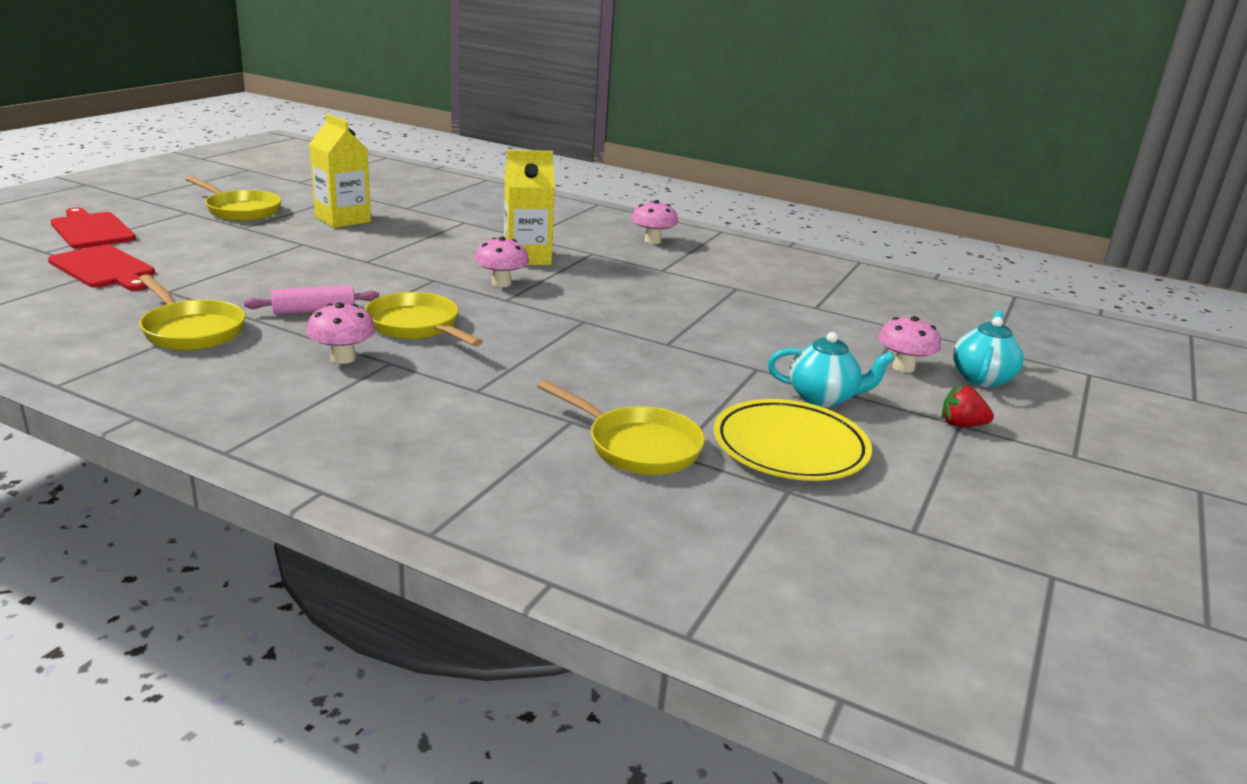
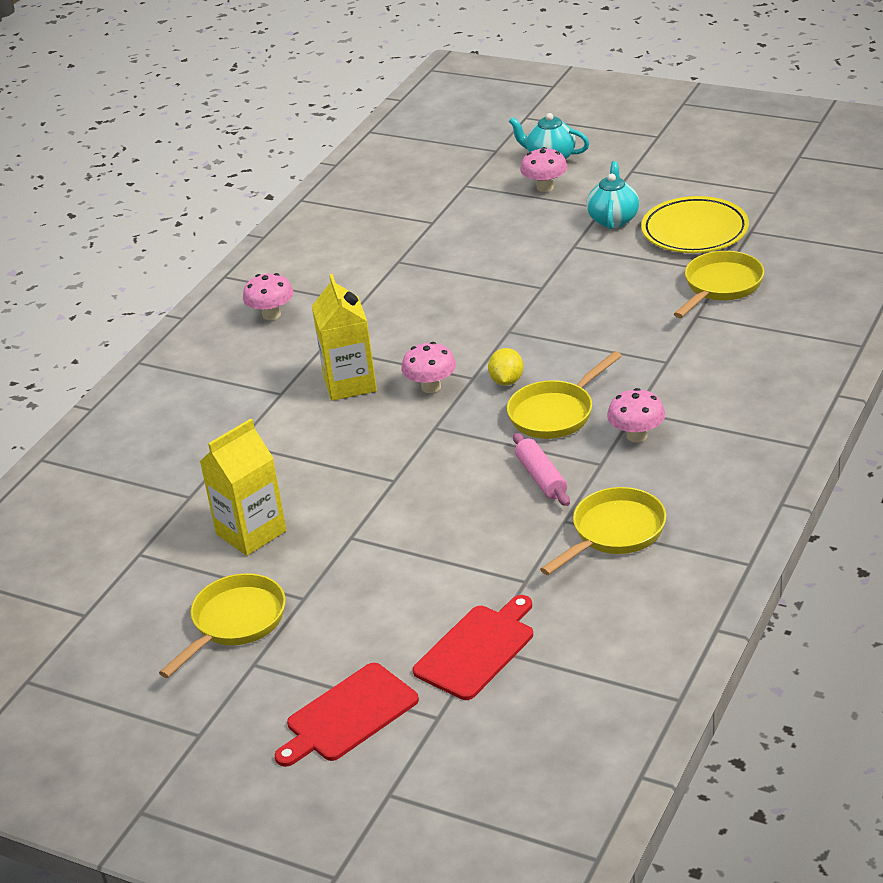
camera: 85 degrees left, 10 degrees up
red strawberry [942,386,994,427] -> none
none -> yellow lemon [488,348,523,386]

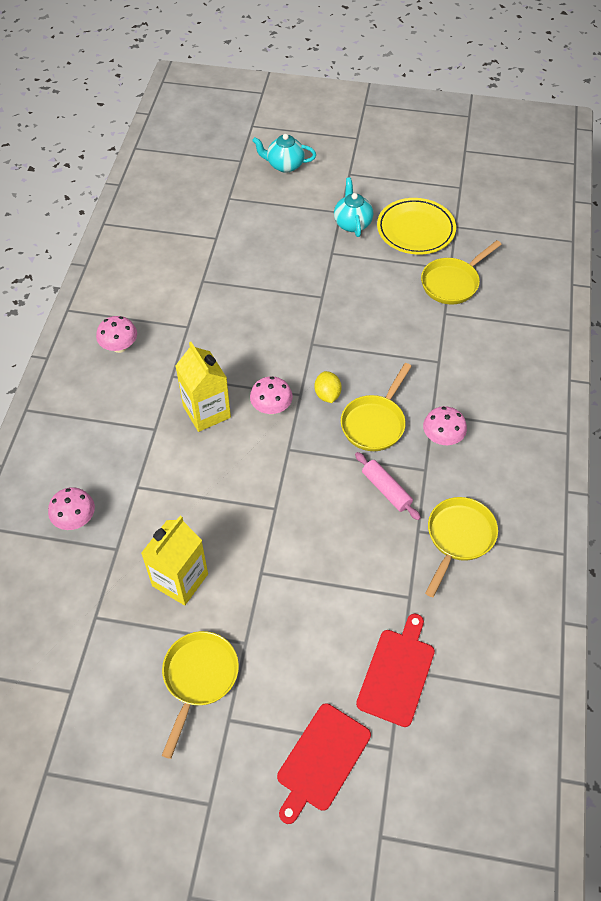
camera: 20 degrees left, 20 degrees up
pink mushroom [520,147,568,192] -> pink mushroom moved to [48,487,95,530]
yellow pan [674,251,764,318] -> yellow pan turned 150 degrees counterclockwise [421,240,501,305]

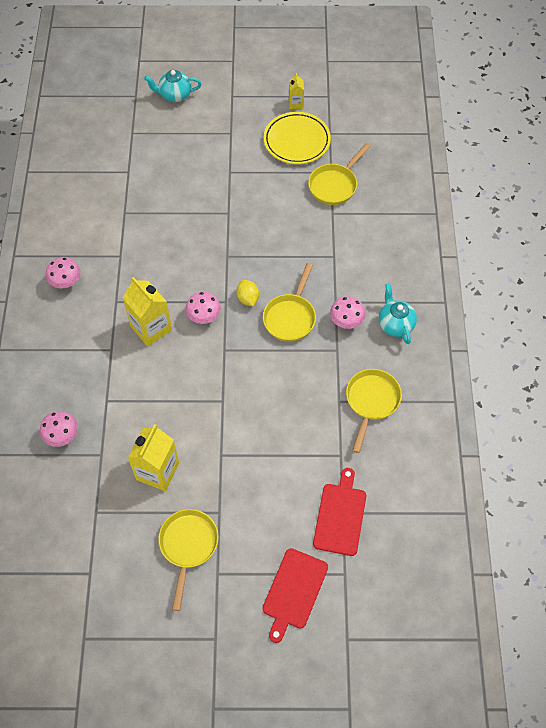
camera: 10 degrees left, 5 degrees up
turquoise teapot [334,177,373,237] -> turquoise teapot moved to [379,283,417,344]
pink rolling pin [355,452,421,520] -> none
none -> yellow carton [289,73,304,109]

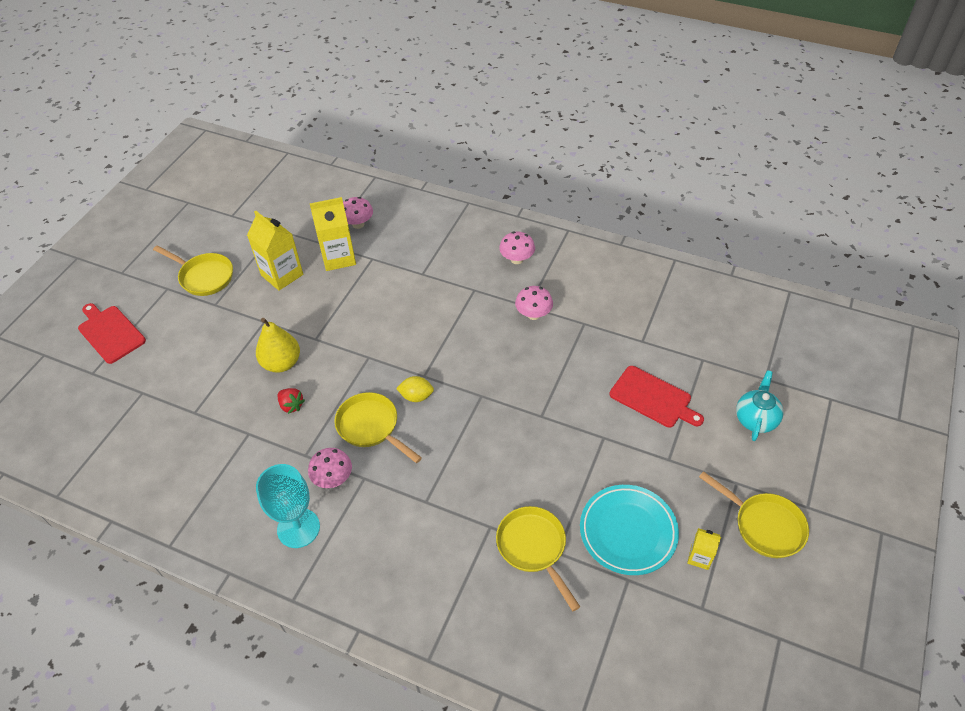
camera: 115 degrees right, 10 degrees down
yellow carton [122,277,172,347] -> yellow carton moved to [310,197,356,271]
pink mushroom [186,292,221,324] -> pink mushroom moved to [515,286,553,320]
yellow plate [264,112,331,164] -> turquoise plate [580,485,679,575]
red cutting board [313,468,366,556] -> red cutting board moved to [609,366,704,427]
yellow pan [346,369,402,453] -> yellow pan moved to [699,471,809,558]
turquoise teapot [379,283,417,344] -> turquoise goblet [256,464,320,548]
none -> yellow pear [256,318,300,373]
none -> red strawberry [278,388,305,414]

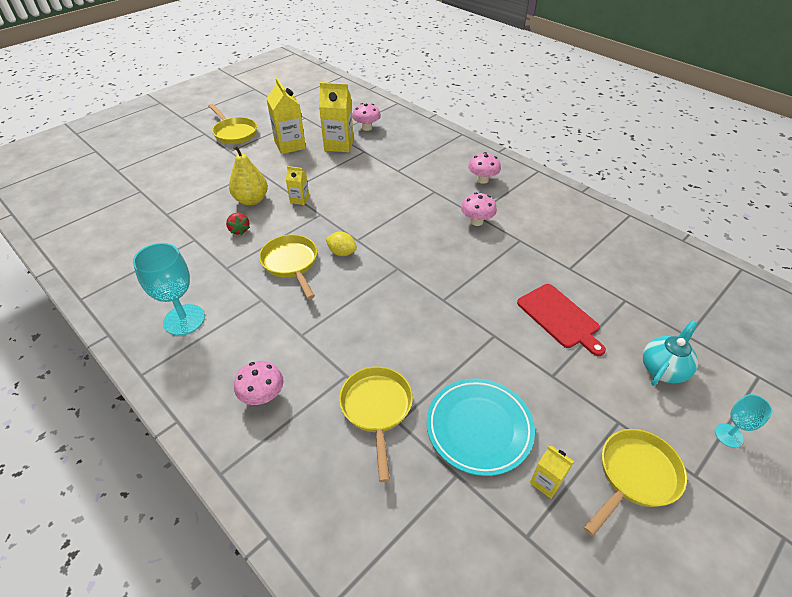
camera: 20 degrees right, 5 degrees down
red cutting board [78,303,146,364] -> none
pink mushroom [308,448,352,488] -> pink mushroom moved to [234,361,284,405]
yellow pan [699,471,809,558] -> yellow pan turned 105 degrees counterclockwise [584,429,687,536]
none -> yellow carton [286,166,309,205]
none -> turquoise goblet [715,394,772,448]

